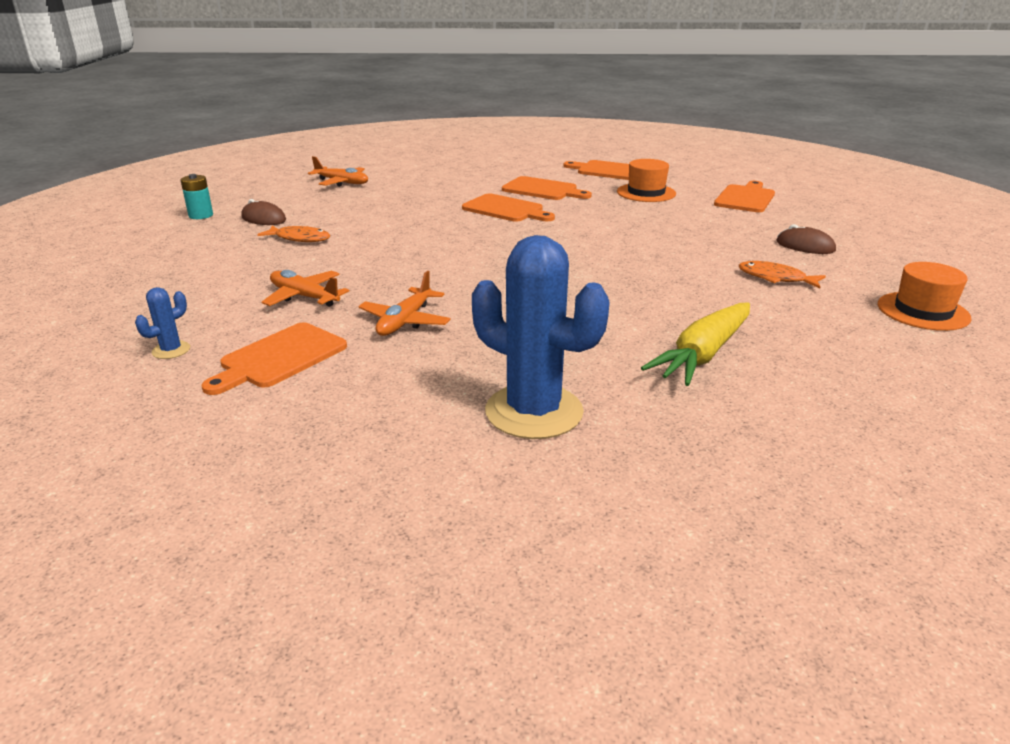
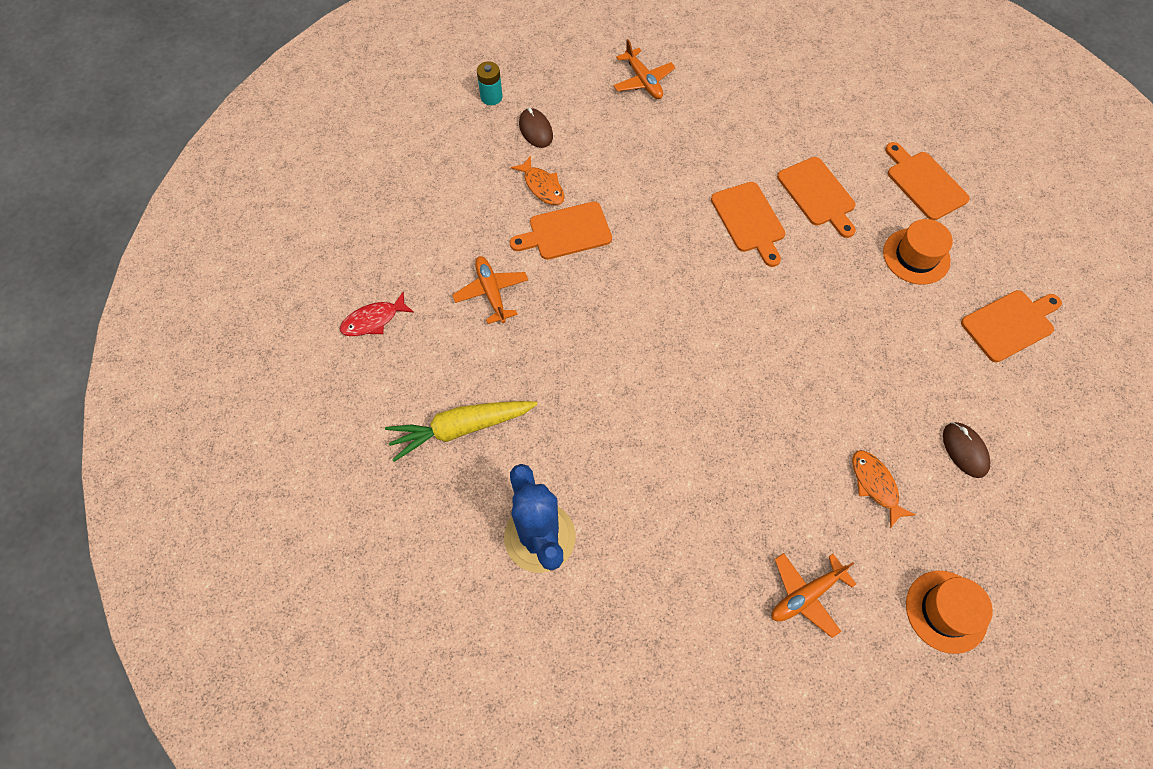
camera: 35 degrees right, 35 degrees up
blue cactus [135,287,190,359] -> red fish [340,292,414,336]
orange cutting board [202,322,347,395] -> orange cutting board moved to [510,201,612,260]
orange plane [358,271,451,336] -> orange plane moved to [772,553,856,638]
yellow carrot [641,303,750,386] -> yellow carrot moved to [385,401,537,462]

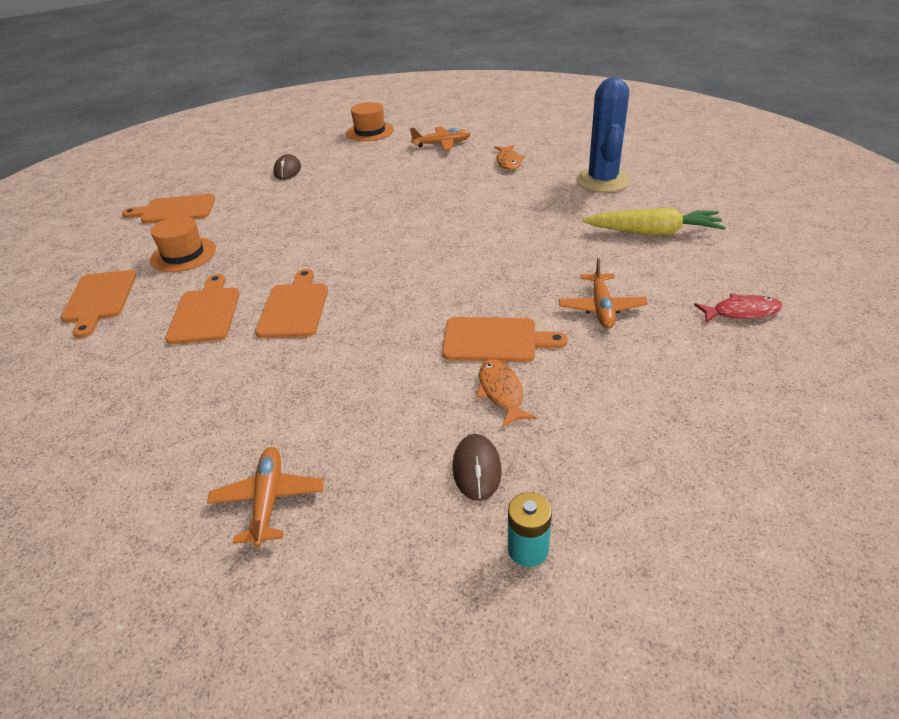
camera: 155 degrees left, 25 degrees down
orange fish [852,450,915,528] -> orange fish moved to [494,145,525,170]

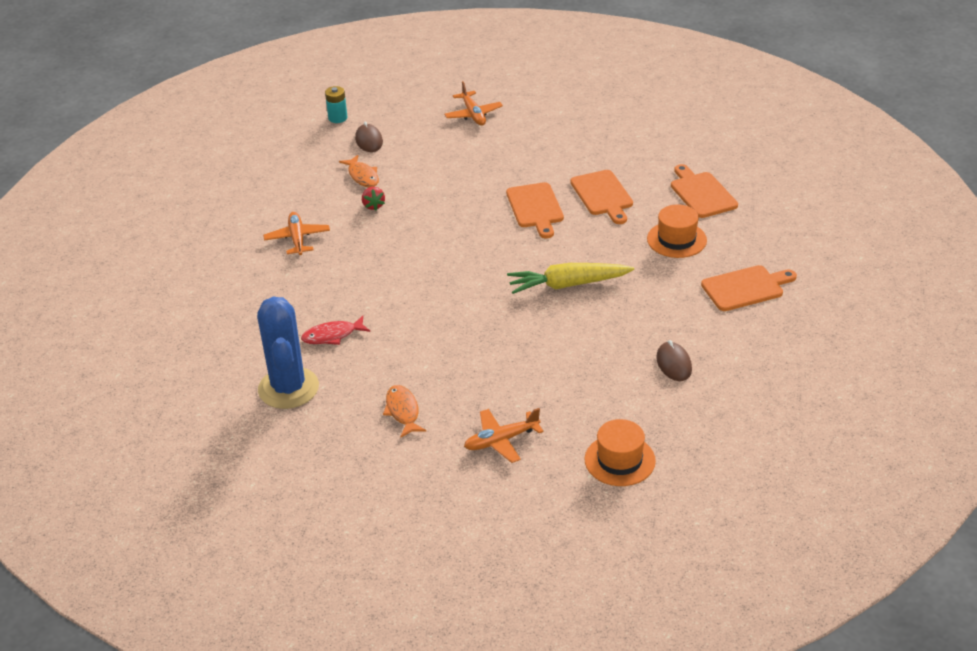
camera: 165 degrees right, 0 degrees up
orange cutting board [442,317,568,362] -> red strawberry [362,187,385,211]
yellow carrot [583,207,726,235] -> yellow carrot moved to [507,263,634,294]
red fish [694,294,783,323] -> red fish moved to [301,316,370,345]

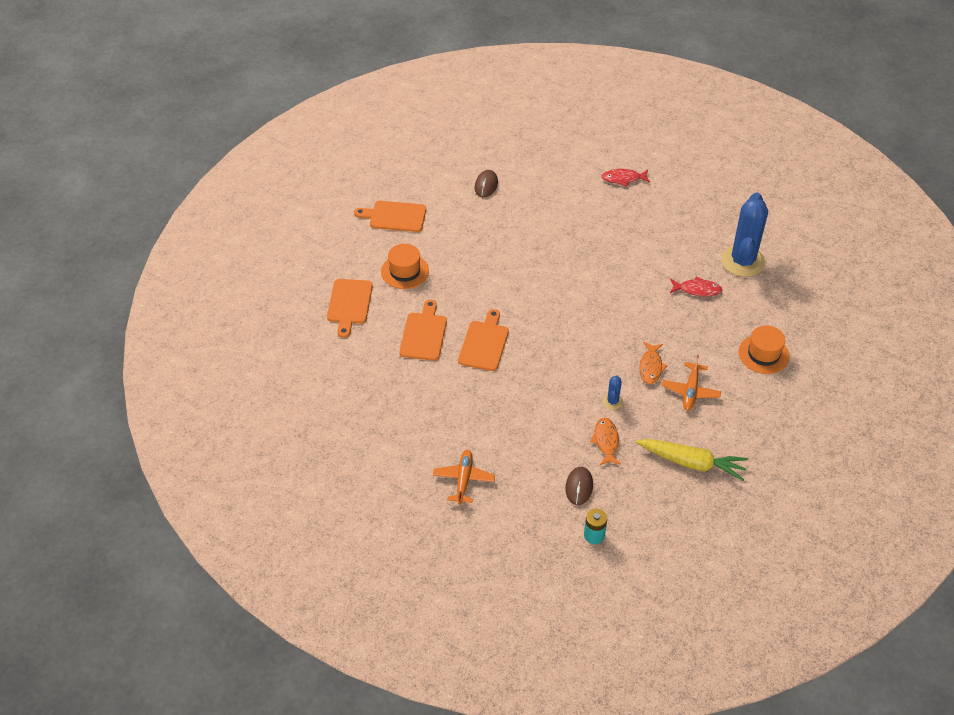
camera: 155 degrees left, 10 degrees up
red strawberry [362,187,385,211] -> blue cactus [603,375,623,410]
orange fish [383,385,427,438] -> orange fish moved to [639,342,668,384]
orange plane [464,408,544,463] -> red fish [601,169,650,187]
yellow carrot [507,263,634,294] -> yellow carrot moved to [636,439,748,481]
orange hat [585,419,656,486] -> orange hat moved to [738,326,790,374]

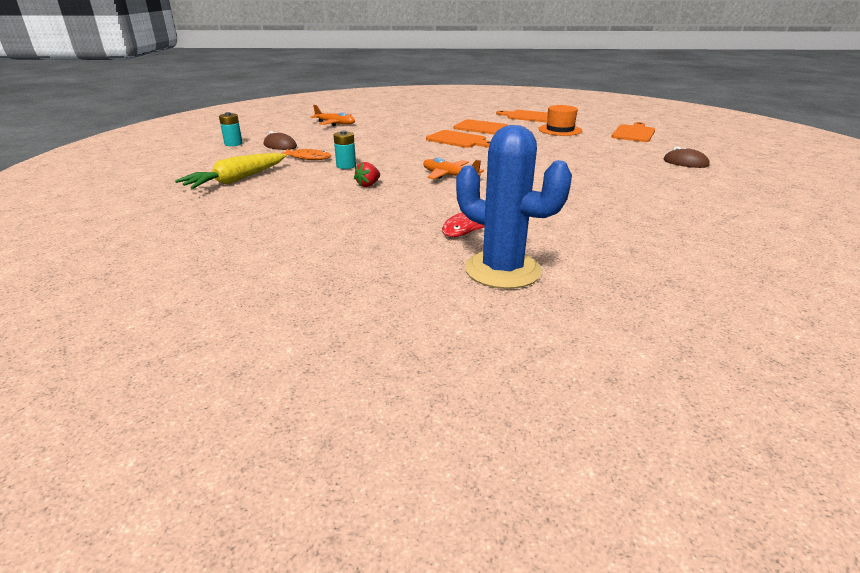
camera: 110 degrees right, 20 degrees down
red fish [601,169,650,187] -> none
blue cactus [603,375,623,410] -> turquoise battery [333,130,356,169]
orange fish [639,342,668,384] -> red strawberry [354,162,380,187]
orange plane [662,355,721,411] -> orange plane moved to [423,158,484,179]
orange hat [738,326,790,374] -> none

